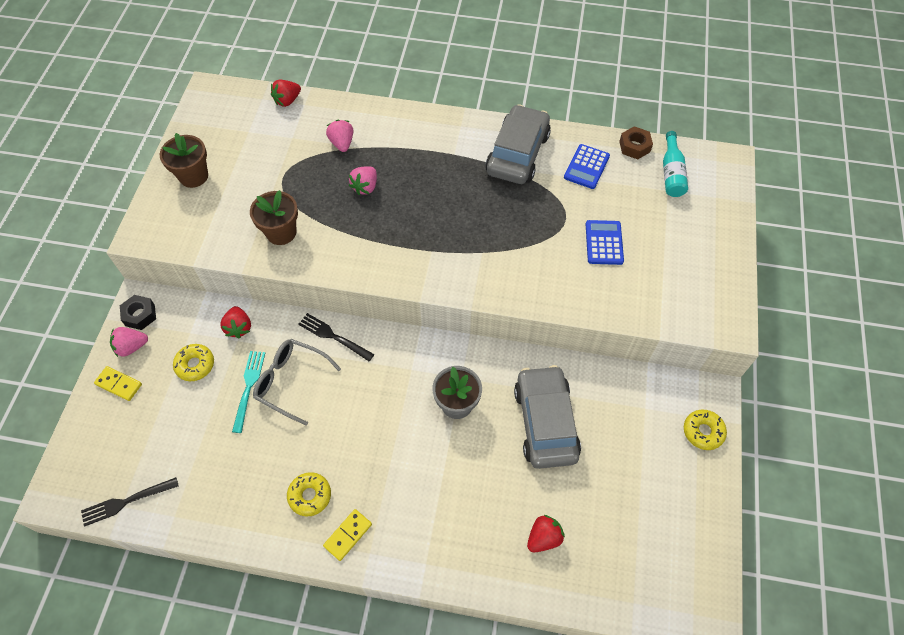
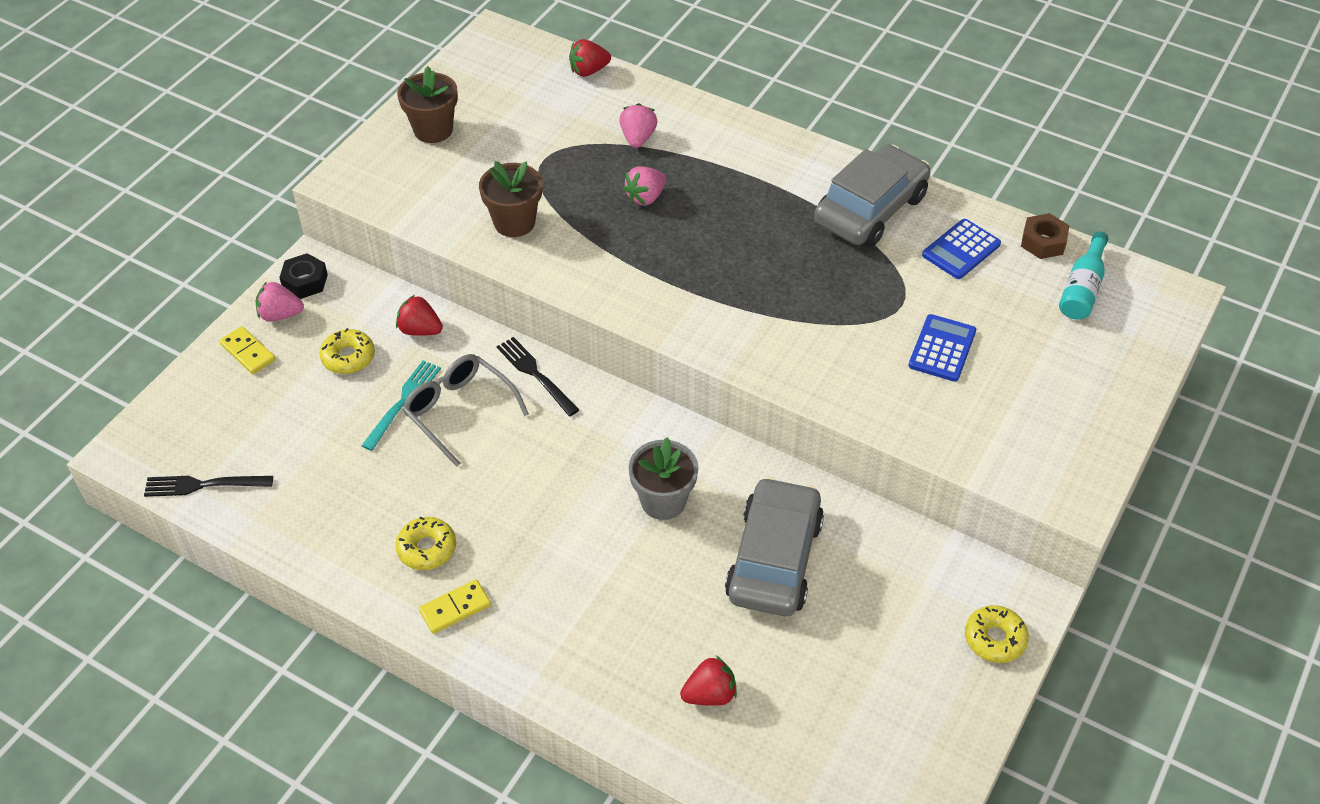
camera: 20 degrees right, 10 degrees down
red strawberry [220,306,251,339] -> red strawberry turned 105 degrees clockwise [396,295,443,336]

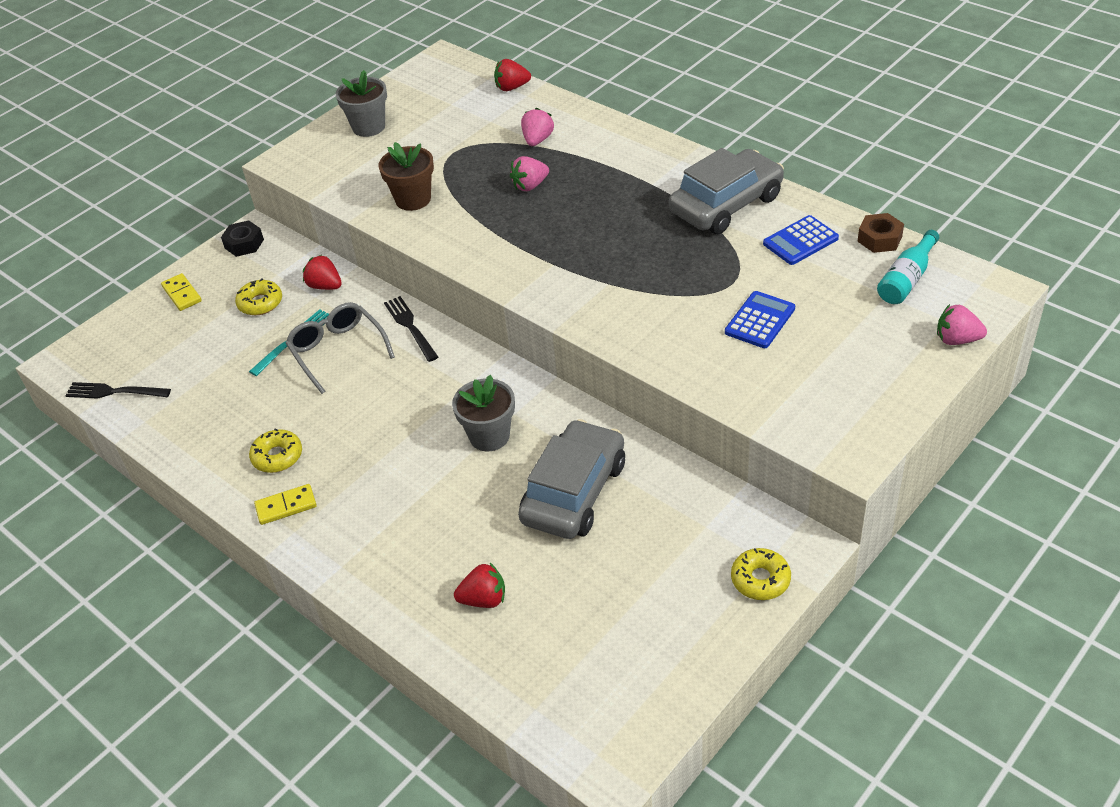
camera: 15 degrees right, 5 degrees down
pink strawberry [256,281,304,322] -> pink strawberry moved to [937,304,987,345]
brown flower pot [397,66,458,143] -> grey flower pot [336,70,387,137]

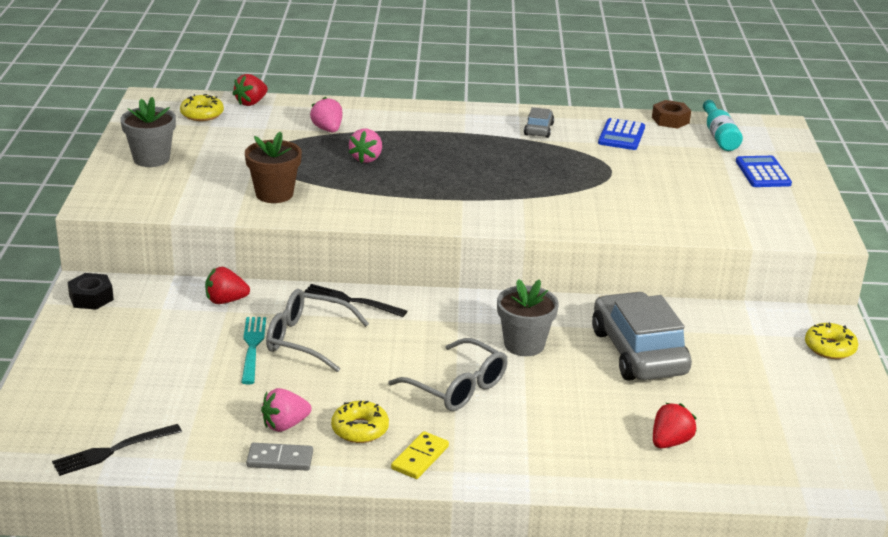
camera: 45 degrees left, 15 degrees down
yellow domino [161,273,202,311] -> none
yellow donut [235,279,282,315] -> yellow donut moved to [180,94,224,121]
grey car [669,148,784,234] -> grey car [524,107,554,138], size x0.46
blue calculator [725,291,795,348] -> blue calculator moved to [736,156,792,187]
pink strawberry [937,304,987,345] -> pink strawberry moved to [261,388,312,432]
none -> grey domino [246,443,313,471]
none -> grey glasses [388,338,508,411]

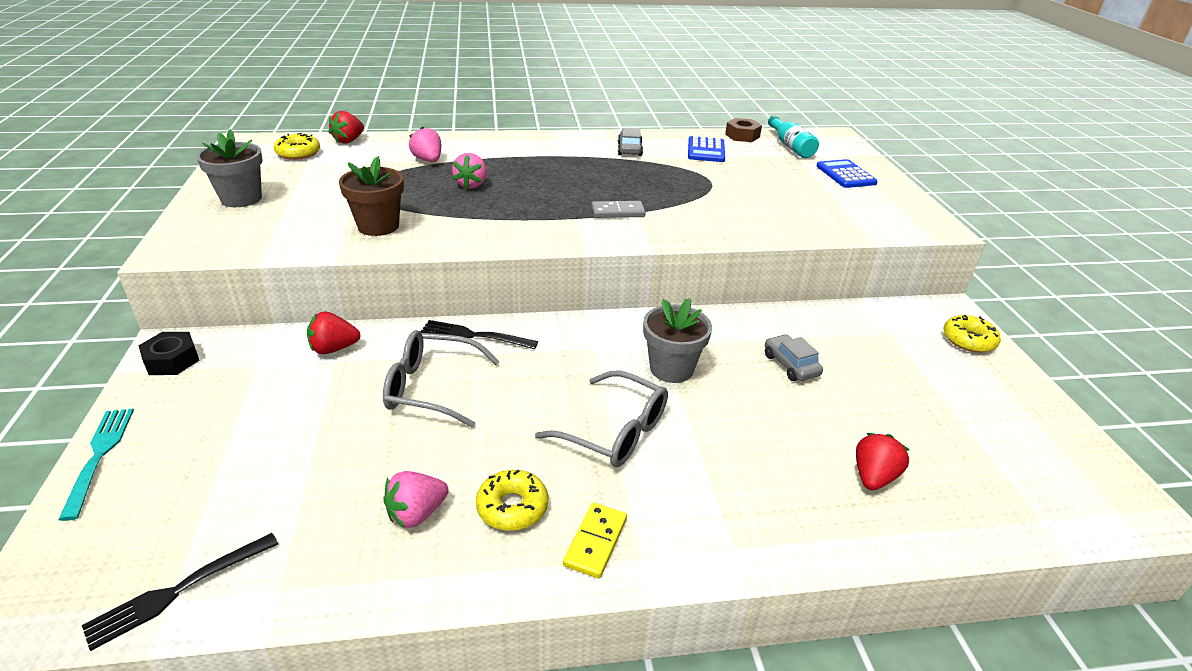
camera: 10 degrees left, 5 degrees up
turquoise fork [241,317,266,384] -> turquoise fork moved to [59,408,134,521]
grey domino [246,443,313,471] -> grey domino moved to [591,201,646,218]
grey car [592,292,692,381] -> grey car [765,334,823,381], size x0.46

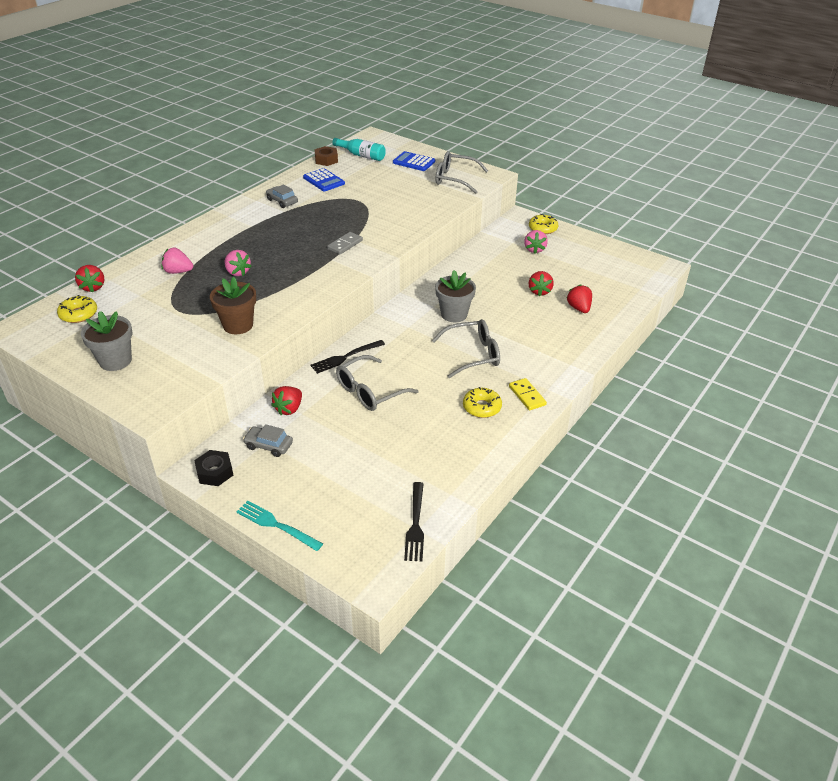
camera: 45 degrees left, 5 degrees up
pink strawberry [383,471,449,528] -> pink strawberry moved to [524,230,548,253]
grey car [765,334,823,381] -> grey car moved to [243,424,293,457]
none -> grey glasses [435,151,488,194]
none -> red strawberry [529,271,554,297]

